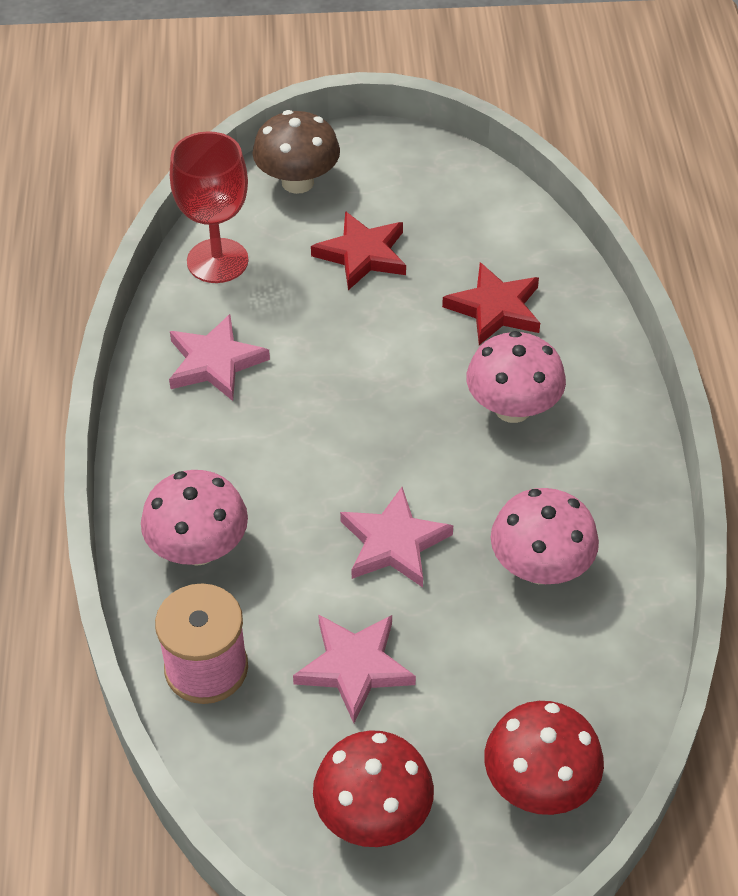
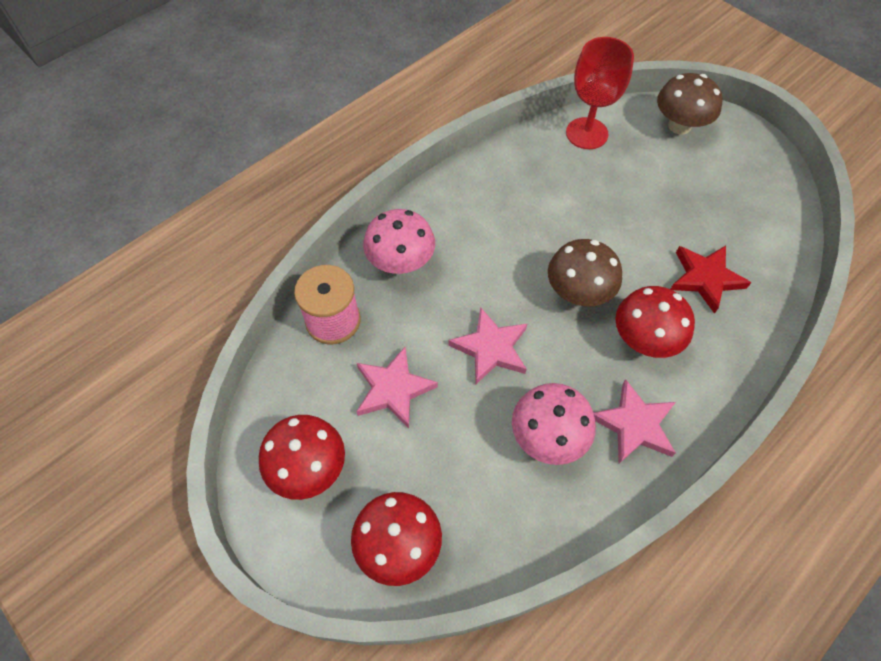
camera: 50 degrees right, 10 degrees up
pink star [169,314,270,401] -> pink star moved to [594,379,676,463]
red star [311,211,406,290] -> none
pink mushroom [466,331,566,423] -> red mushroom [615,286,695,358]
none -> brown mushroom [548,239,622,306]

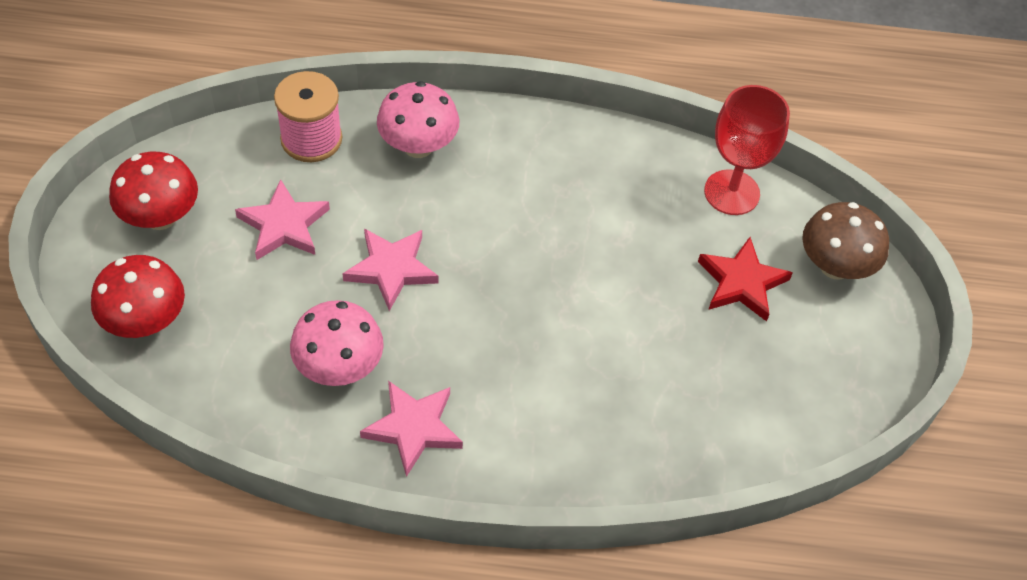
camera: 45 degrees right, 5 degrees down
brown mushroom [548,239,622,306] -> none
red mushroom [615,286,695,358] -> none
red star [671,246,751,314] -> red star moved to [698,237,793,322]

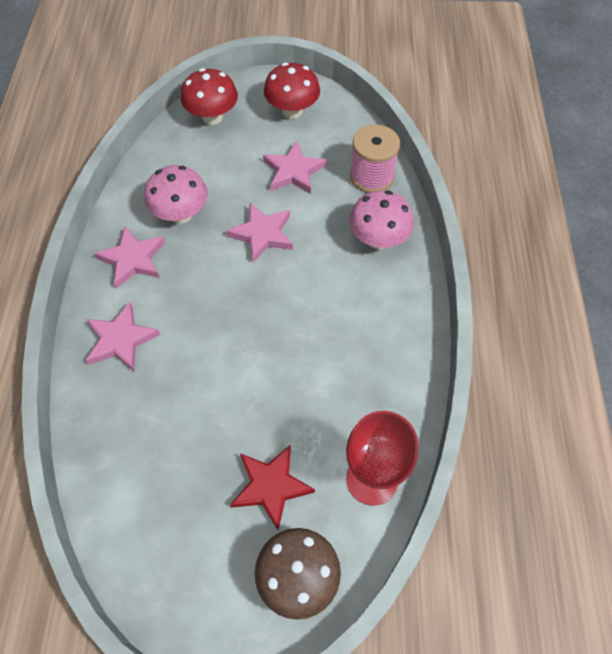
camera: 90 degrees right, 5 degrees up
none -> pink star [86,302,160,371]

